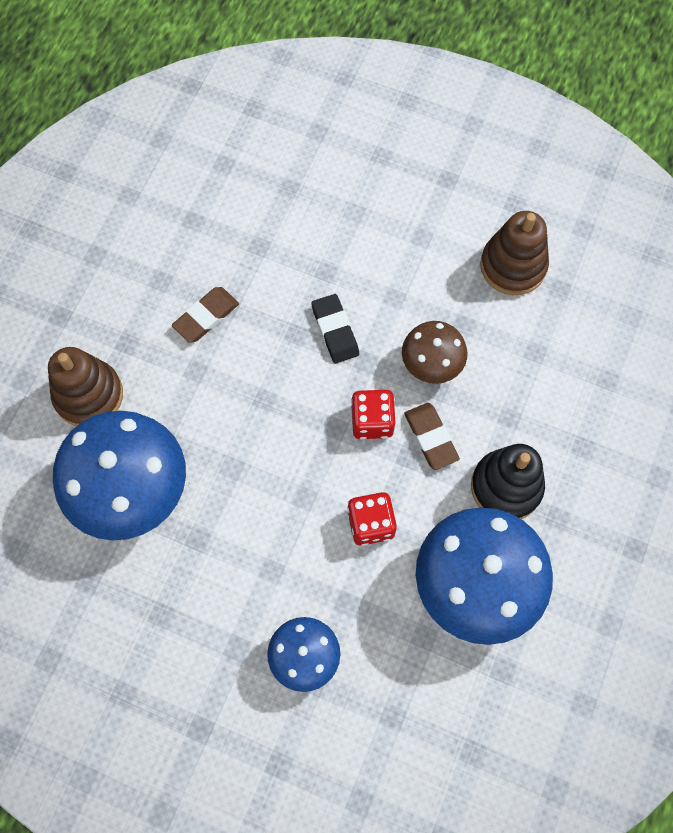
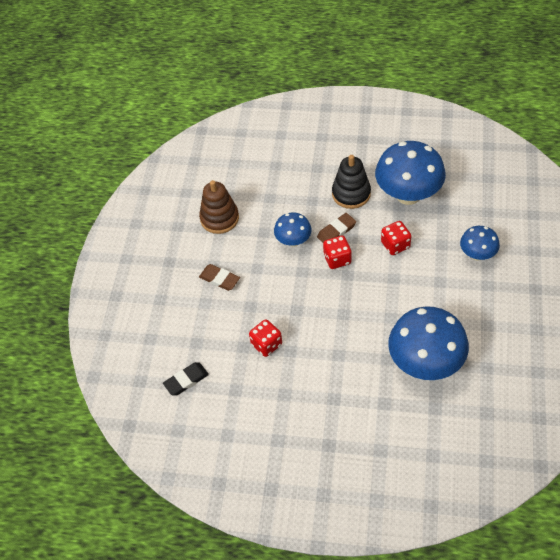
camera: 100 degrees left, 15 degrees down
brown stacking toy [48,347,123,426] -> none
brown eraser [172,287,239,343] -> brown eraser moved to [199,264,240,291]
black eraser [312,294,359,364] -> black eraser moved to [163,362,209,396]
brown mushroom [402,321,467,384] -> blue mushroom [274,213,312,247]
none -> red dice [249,319,282,357]

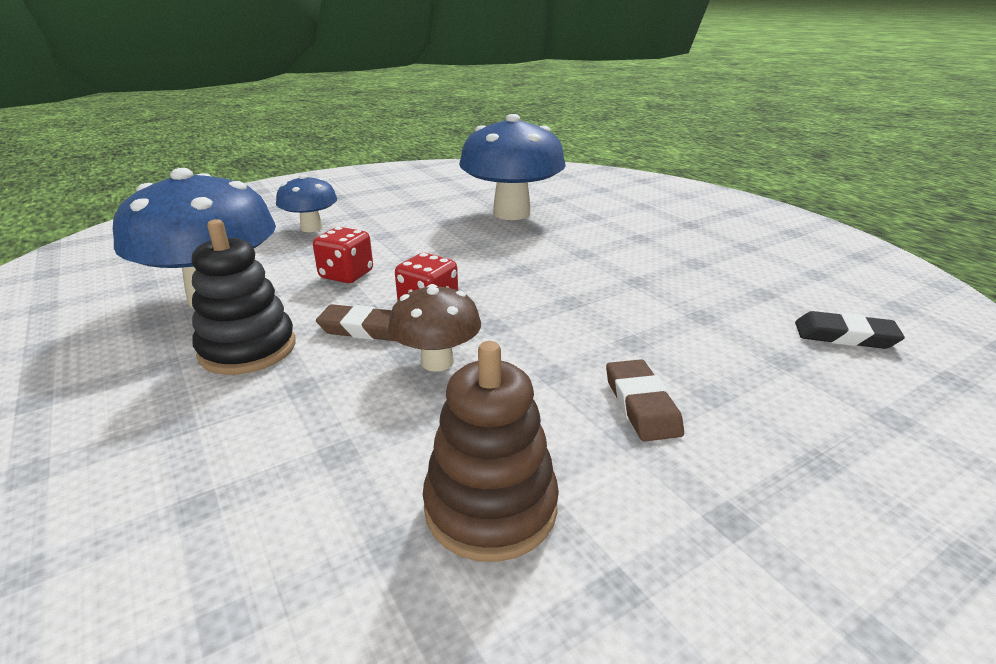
camera: 135 degrees left, 25 degrees down
red dice [249,319,282,357] -> none
blue mushroom [274,213,312,247] -> brown mushroom [388,284,481,372]

